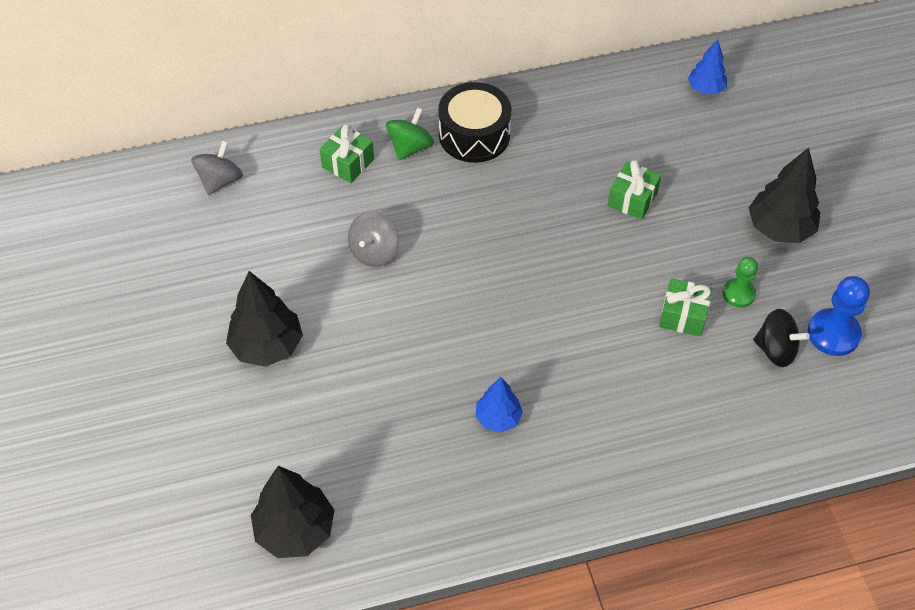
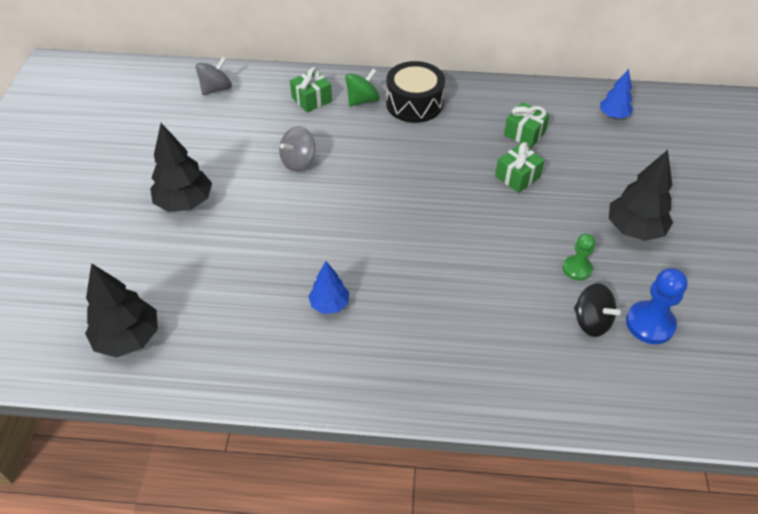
camera: 20 degrees right, 5 degrees down
green gift [659,278,712,337] -> green gift moved to [504,102,550,148]

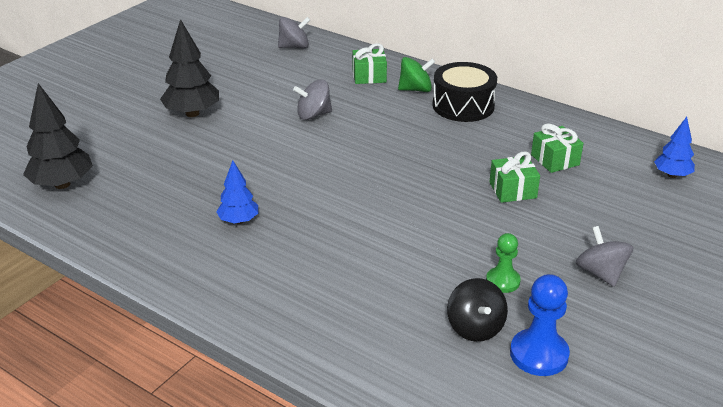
camera: 30 degrees right, 15 degrees down
black tree [609,150,673,241] -> grey spinning top [576,226,633,287]

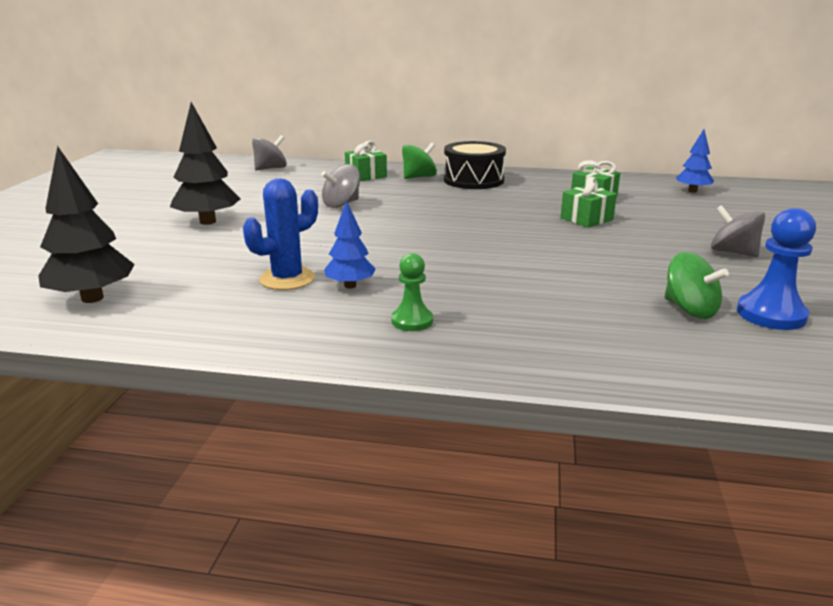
camera: 25 degrees left, 10 degrees down
black spinning top [447,278,508,342] -> green spinning top [665,252,729,319]
green pawn [486,233,521,293] -> green pawn moved to [391,253,433,331]
none -> blue cactus [243,179,318,290]

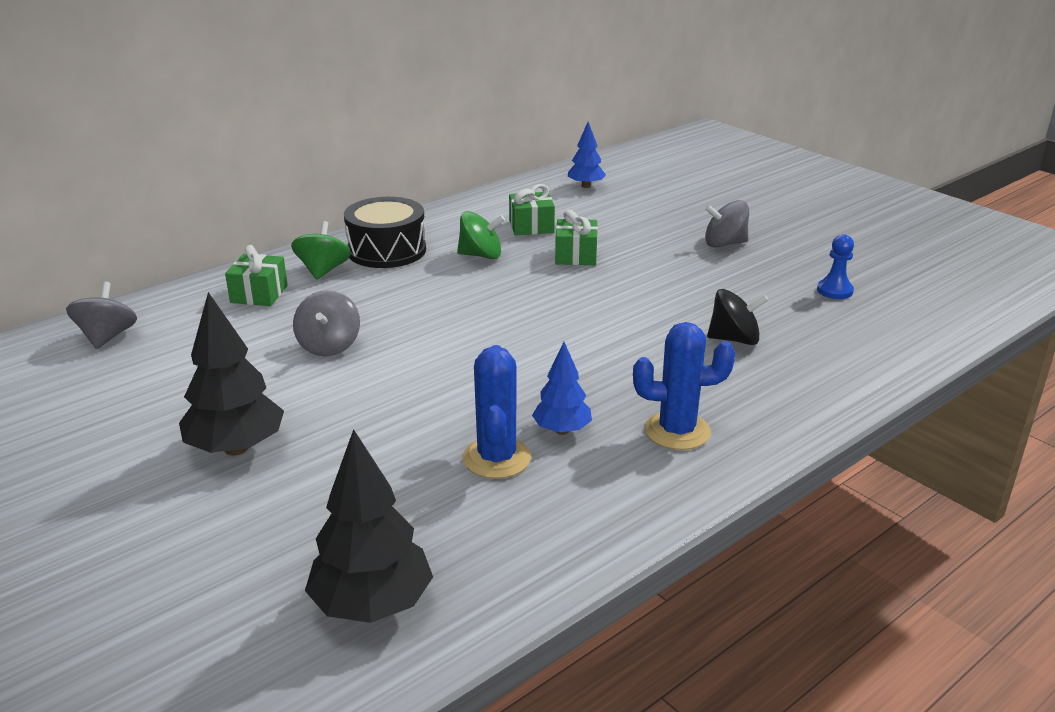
camera: 50 degrees left, 5 degrees up
green pawn [391,253,433,331] -> blue cactus [633,322,735,450]
green spinning top [665,252,729,319] -> green spinning top moved to [457,211,505,259]
blue pawn [737,208,816,330] -> blue pawn [817,234,854,299], size x0.64
none -> black spinning top [707,289,768,345]

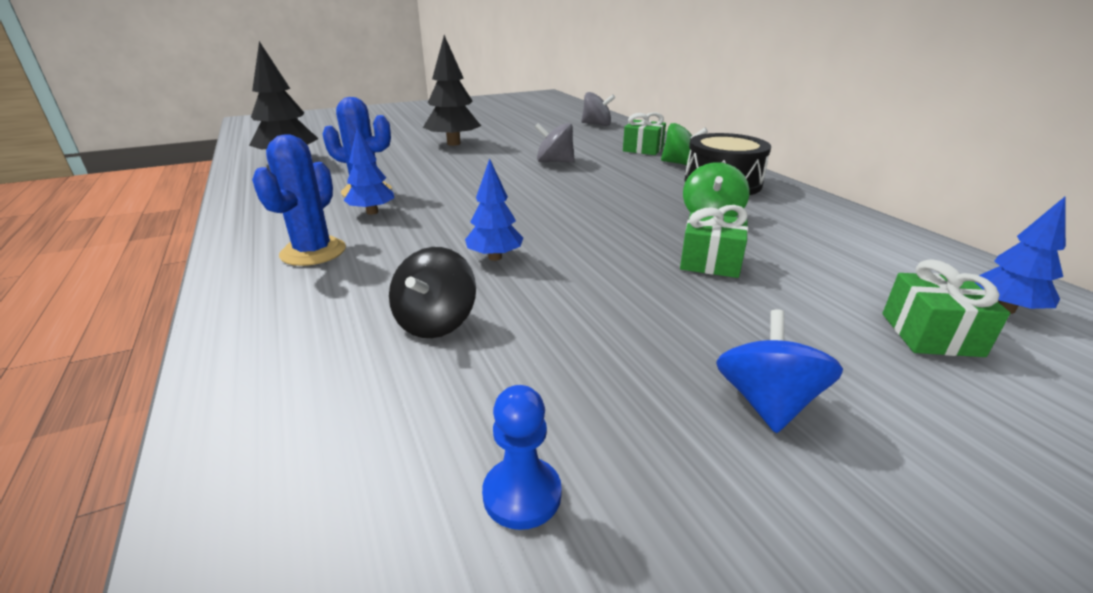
camera: 105 degrees right, 0 degrees up
green gift [509,184,555,236] -> green gift moved to [883,259,1010,357]
grey spinning top [705,200,749,248] -> blue spinning top [716,309,843,433]
none -> blue tree [465,159,523,261]

